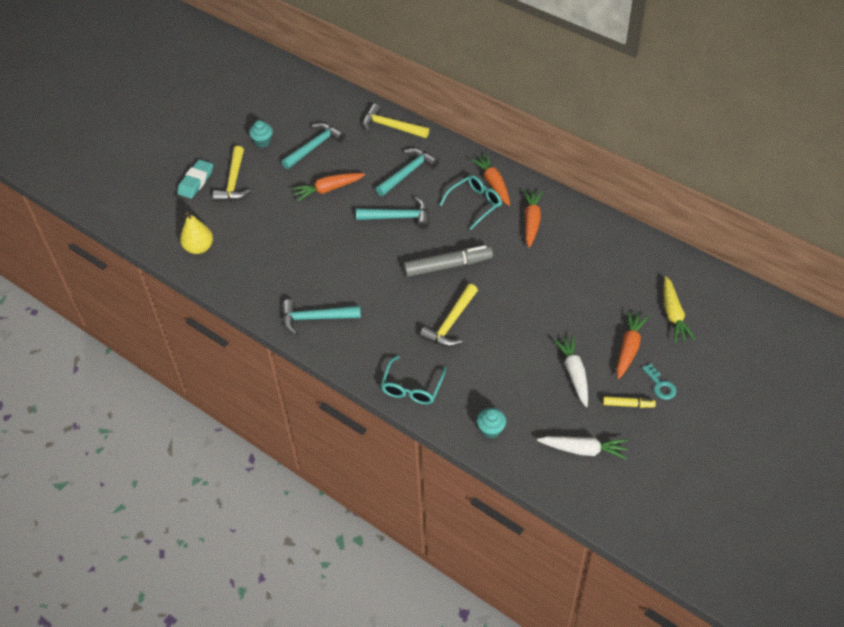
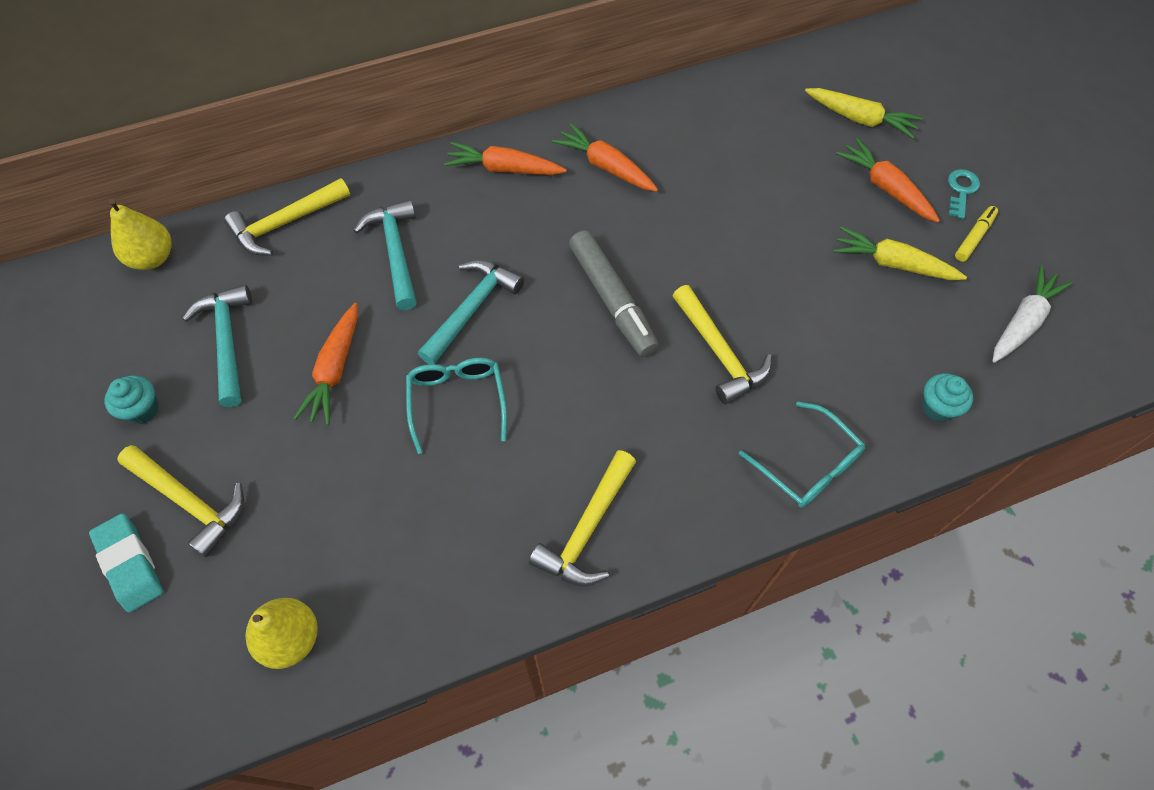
camera: 60 degrees left, 10 degrees up
turquoise hammer [282,299,361,335] -> yellow hammer [529,450,636,586]
grey marker [403,245,493,277] -> grey marker turned 135 degrees clockwise [569,230,659,357]
turquoise glasses [440,175,502,230] -> turquoise glasses moved to [406,358,507,454]
white carrot [553,335,588,407] -> yellow carrot [834,227,967,280]
turquoise key [642,364,677,400] -> turquoise key turned 75 degrees counterclockwise [948,169,980,219]
none -> yellow pear [109,199,172,270]

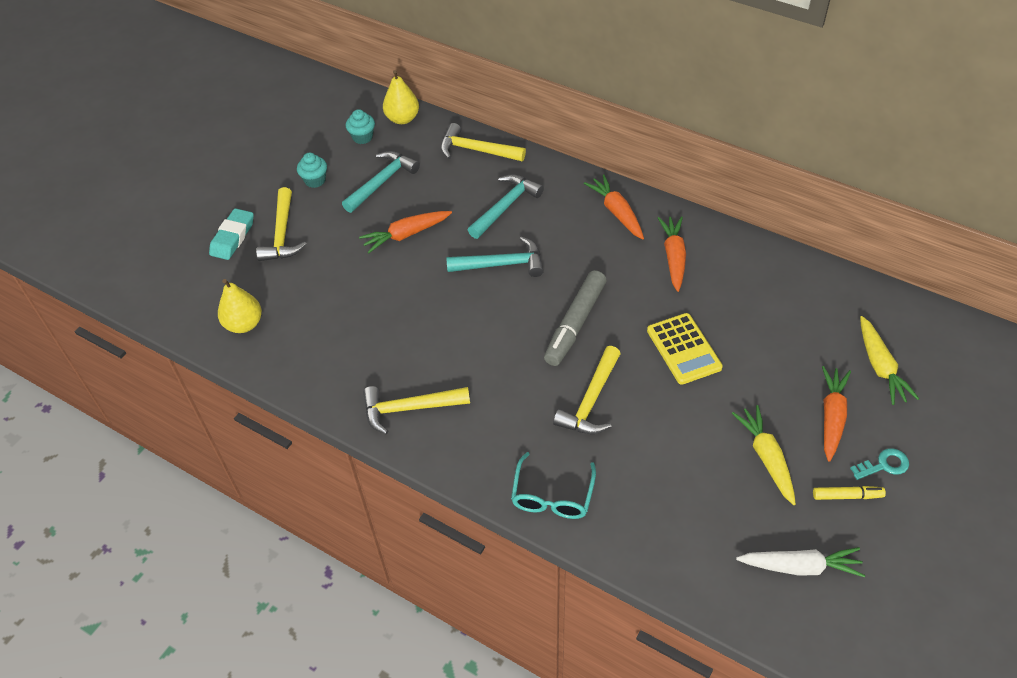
camera: 55 degrees right, 10 degrees down
turquoise glasses [406,358,507,454] -> none
turquoise cupcake [922,373,973,422] -> turquoise cupcake moved to [346,109,375,144]
none -> yellow calculator [647,313,723,384]

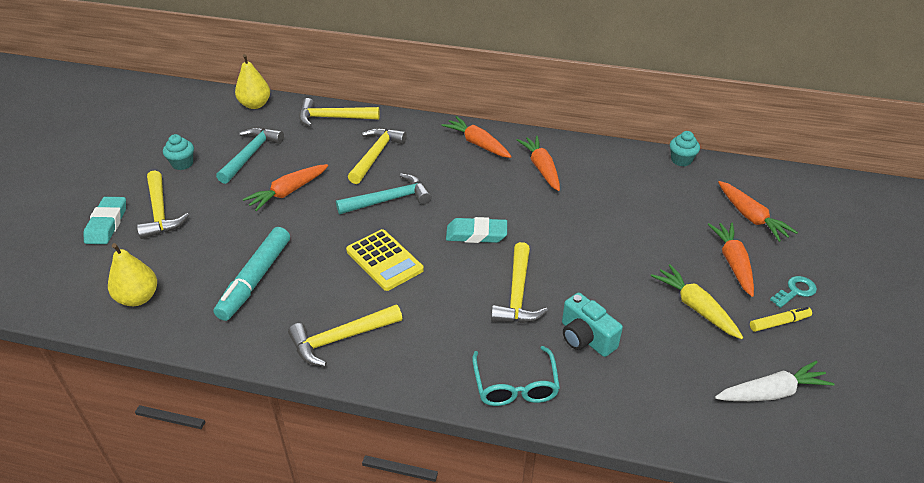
camera: 20 degrees left, 10 degrees down
turquoise cupcake [346,109,375,144] -> turquoise cupcake moved to [670,131,700,166]
turquoise hammer [468,174,544,239] -> yellow hammer [348,128,407,184]
grey marker [544,270,607,366] -> turquoise eraser [446,217,507,243]
yellow calculator [647,313,723,384] -> yellow calculator moved to [346,229,424,291]
yellow carrot [860,316,919,405] -> orange carrot [718,181,798,242]
none -> turquoise marker [213,227,290,321]
none -> turquoise camera [562,293,623,357]

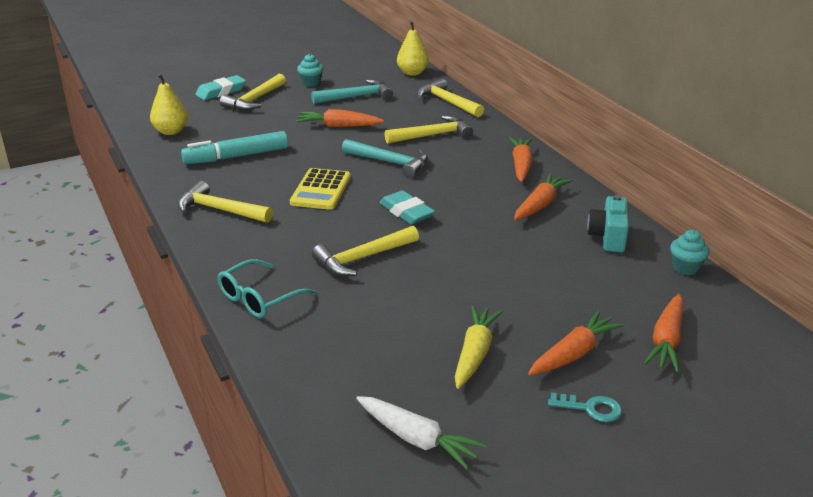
camera: 50 degrees right, 10 degrees down
turquoise camera [562,293,623,357] -> turquoise camera moved to [587,195,629,252]
yellow marker [750,307,812,332] -> none

